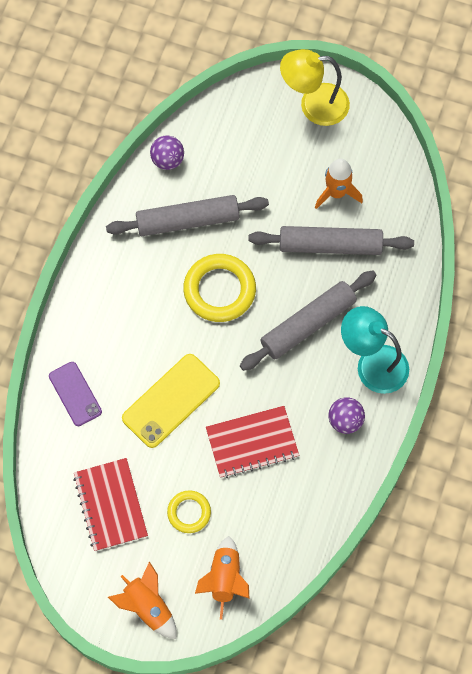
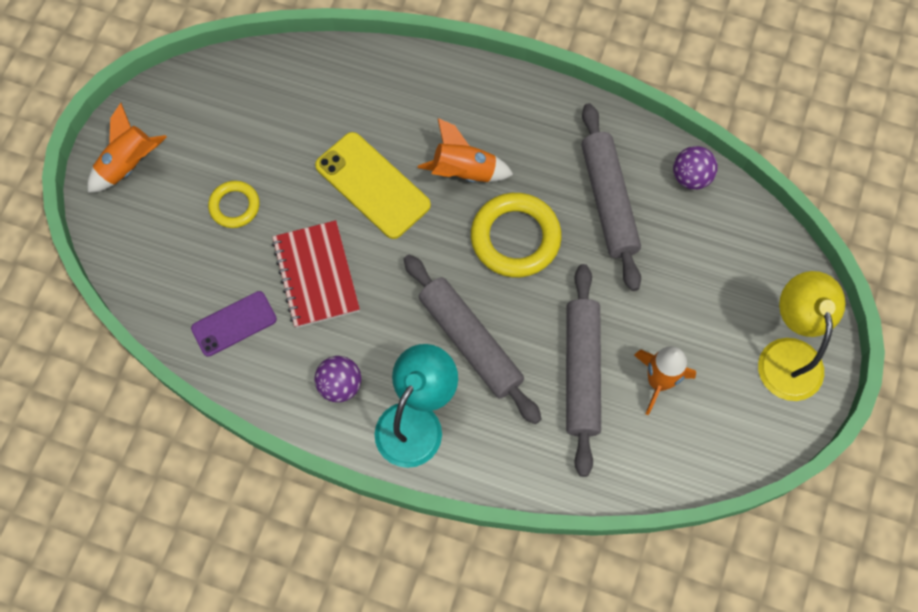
camera: 90 degrees right, 0 degrees up
purple phone [49,362,102,426] -> purple phone moved to [191,291,277,357]
red notebook [73,458,148,551] -> none
orange rocket [195,536,250,620] -> orange rocket moved to [418,118,514,182]

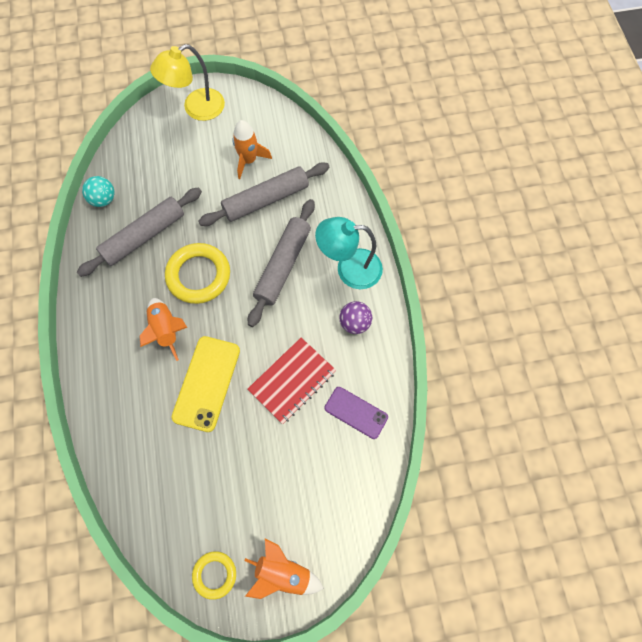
camera: 120 degrees left, 0 degrees up
yellow ring [208,181,260,228] -> yellow ring moved to [192,551,236,600]
purple ball [673,146,718,190] -> turquoise ball [82,176,114,207]

